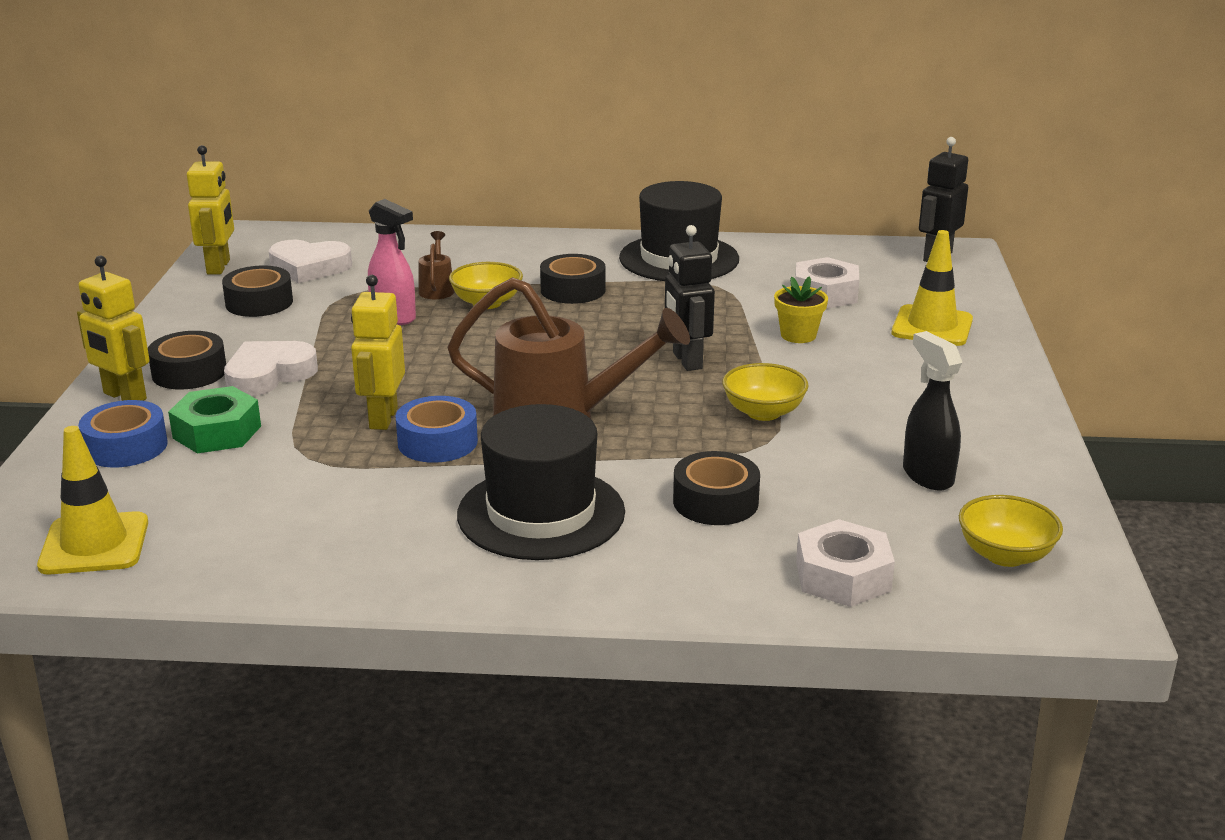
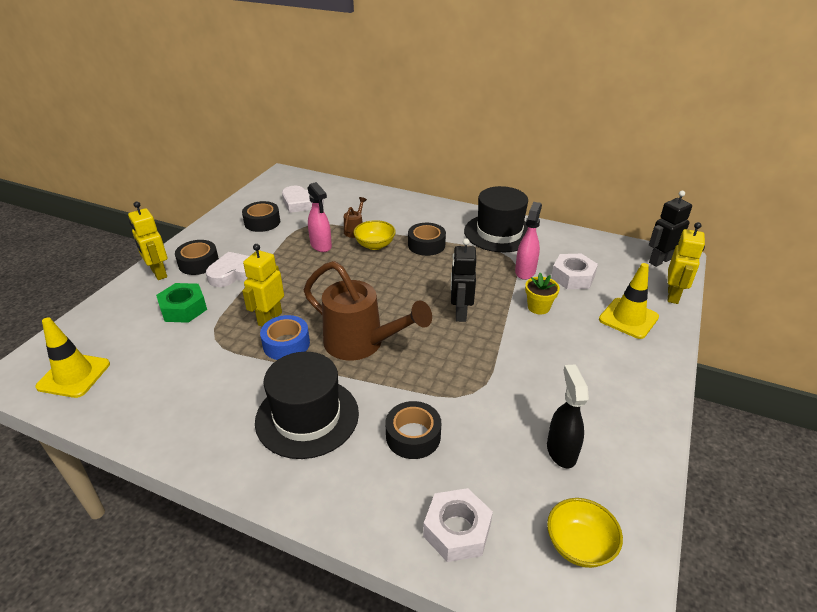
camera: 20 degrees right, 10 degrees up
blue tape [79,400,168,468] -> none
yellow robot [187,145,234,274] -> yellow robot moved to [668,222,705,304]
yellow bowl [722,363,808,421] -> none
none -> pink spray bottle [515,202,542,280]

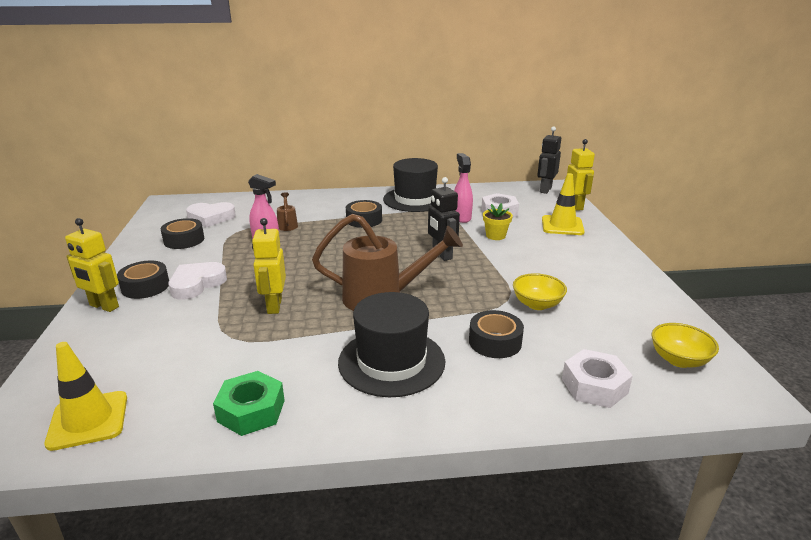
camera: 30 degrees left, 10 degrees down
green nut [156,283,207,323] -> green nut moved to [213,371,285,436]
blue tape [260,315,310,360] -> none
yellow bowl [353,220,396,250] -> yellow bowl moved to [513,273,567,310]
black spray bottle [547,365,589,469] -> none

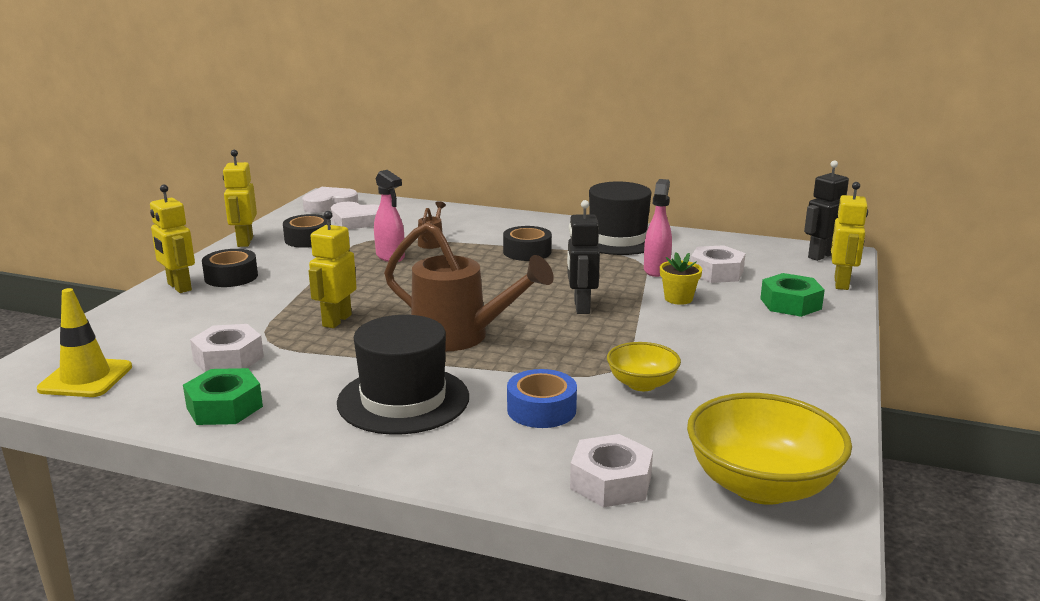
camera: 25 degrees right, 5 degrees down
white heart [168,262,227,300] -> white heart moved to [302,187,359,213]
black tape [469,310,524,358] -> blue tape [507,369,577,428]
yellow traffic cone [542,173,585,235] -> green nut [760,273,825,317]
yellow bowl [652,323,719,368] -> yellow bowl [687,393,852,505], size x1.78
none -> white nut [190,324,264,372]
none -> yellow robot [223,150,257,247]

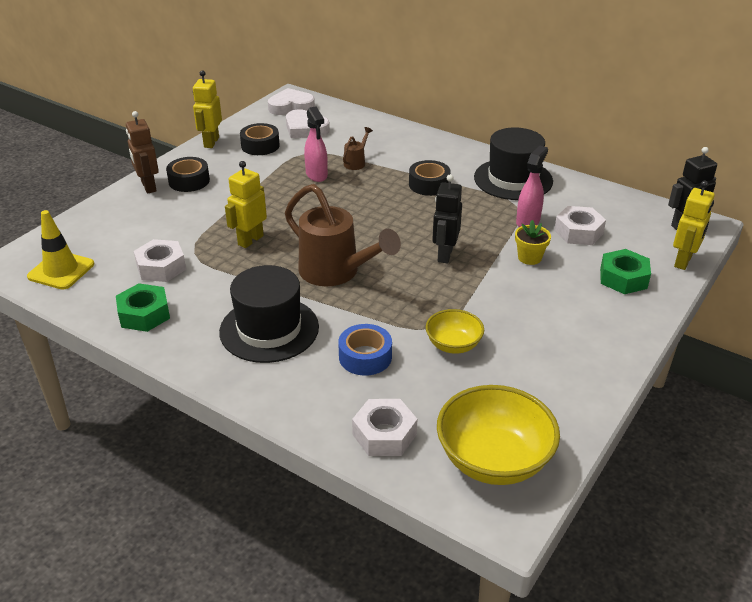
camera: 15 degrees right, 15 degrees up
yellow robot [150,184,195,293] -> brown robot [126,111,159,194]

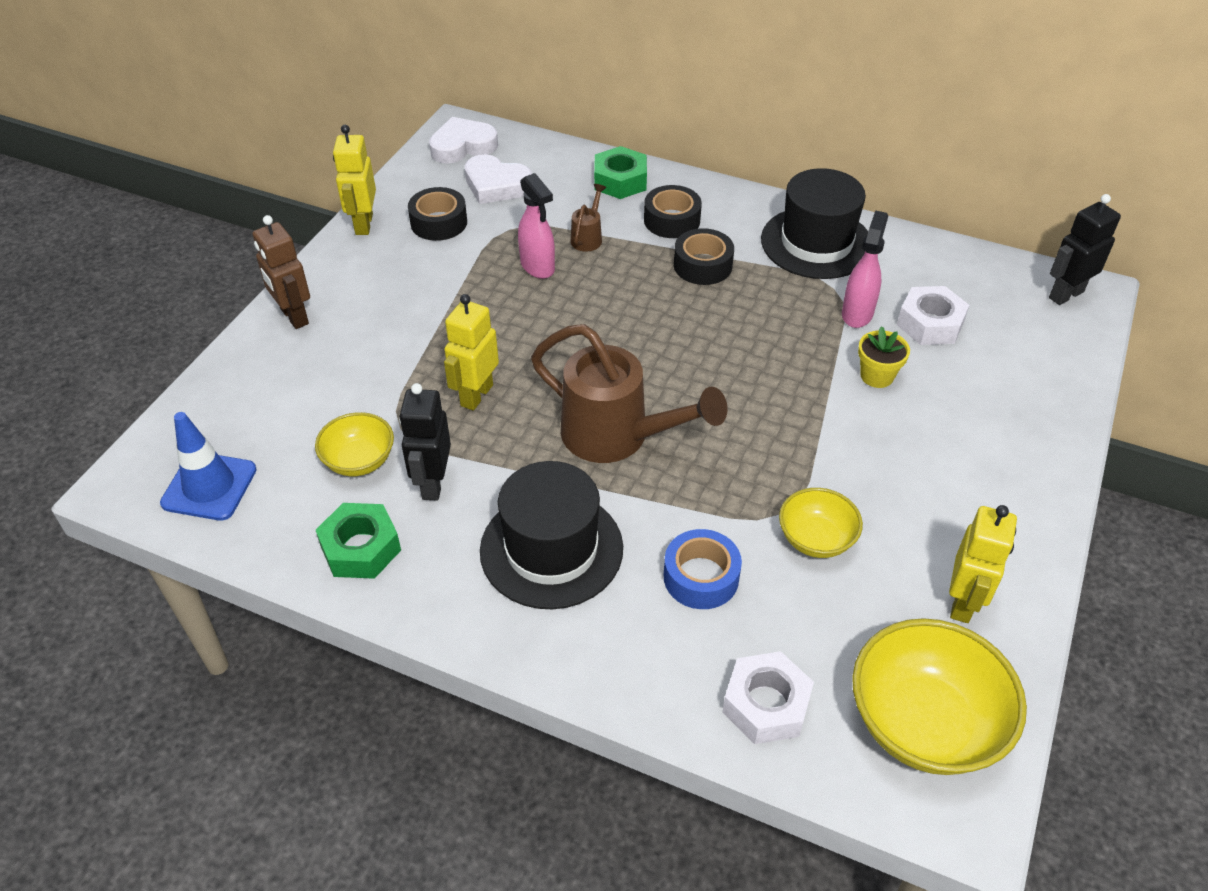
camera: 10 degrees left, 10 degrees up
yellow traffic cone [27,210,94,290] -> blue traffic cone [160,412,257,521]
white nut [134,239,186,282] -> yellow bowl [315,412,394,477]
black tape [166,157,210,192] -> black tape moved to [644,185,702,238]
black robot [432,175,462,263] -> black robot moved to [399,383,451,500]
green nut [600,249,651,294] -> green nut moved to [594,146,647,199]
yellow robot [673,181,715,270] -> yellow robot moved to [949,505,1017,623]

